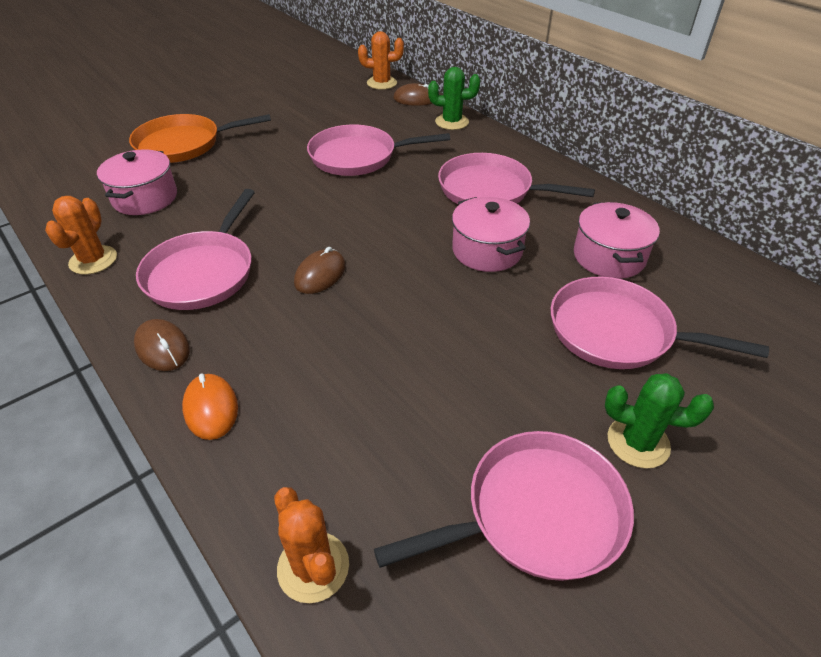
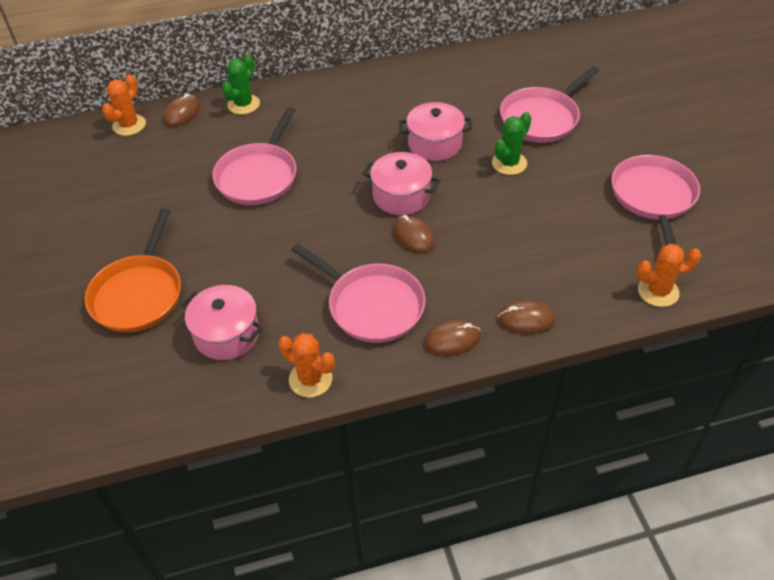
camera: 65 degrees left, 5 degrees up
orange mouse [182,374,238,440] -> brown mouse [498,300,555,334]
pink pan [438,153,595,204] -> none
pink pot [574,202,660,279] -> pink pot moved to [363,152,440,215]
green cactus [605,373,714,468] -> green cactus moved to [492,112,531,175]

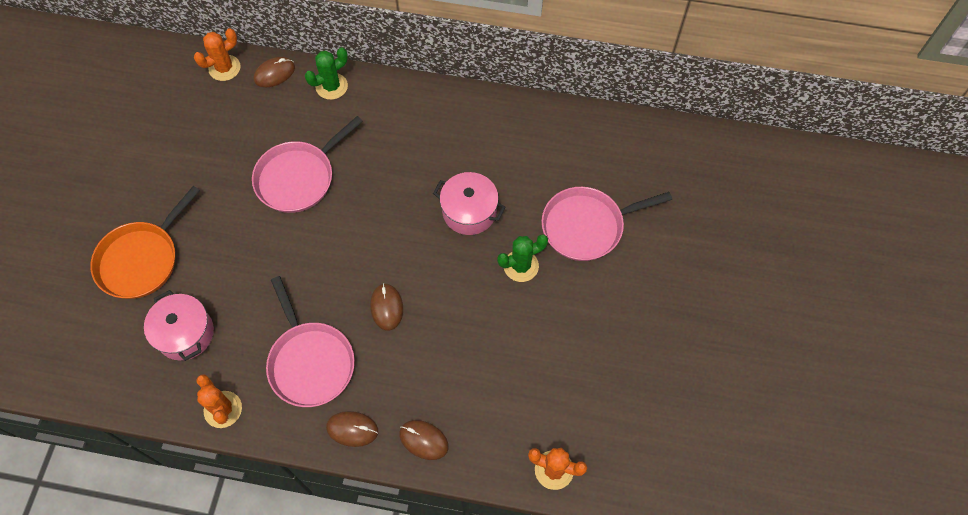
camera: 25 degrees right, 15 degrees up
pink pot [363,152,440,215] -> none
pink pan [611,155,700,245] -> none

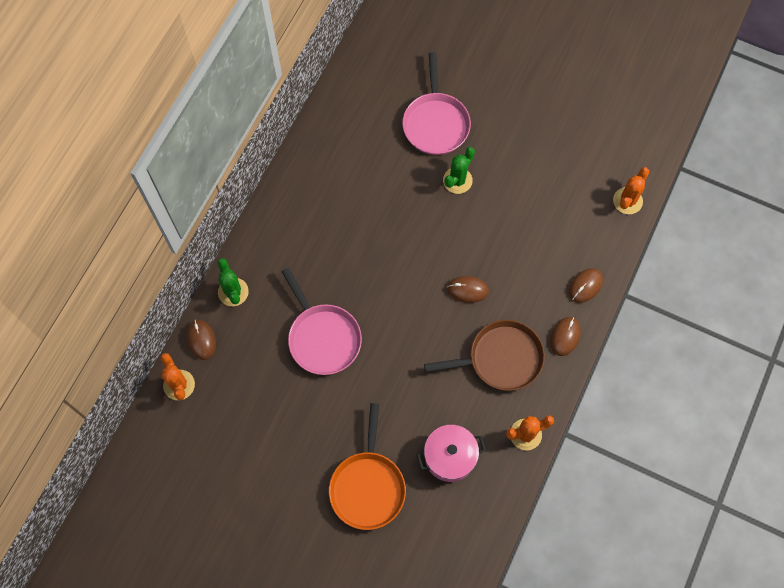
camera: 75 degrees left, 5 degrees up
orange pan [90,186,200,299] -> orange pan turned 45 degrees clockwise [329,403,406,530]
pink pan [266,276,355,407] -> brown pan [424,320,545,391]
pink pot [433,172,506,235] -> none
green cactus [497,234,548,282] -> green cactus turned 45 degrees clockwise [443,147,475,194]

